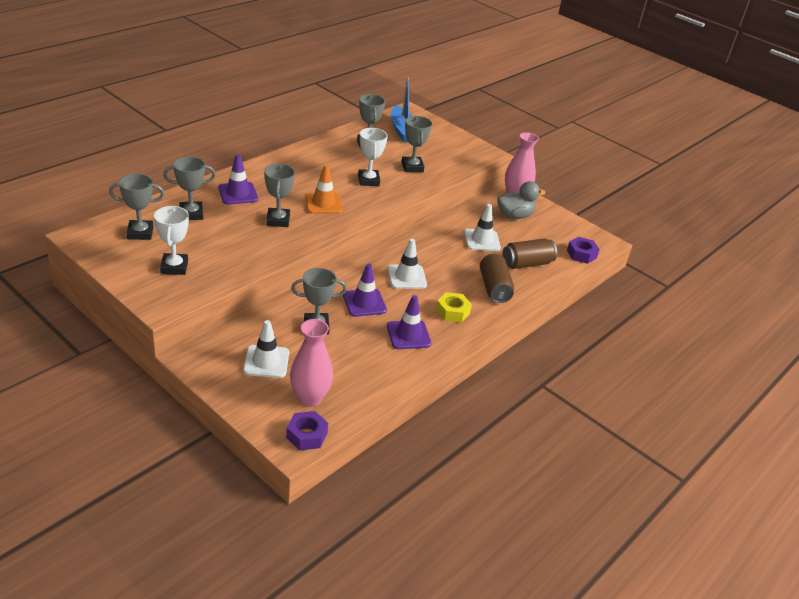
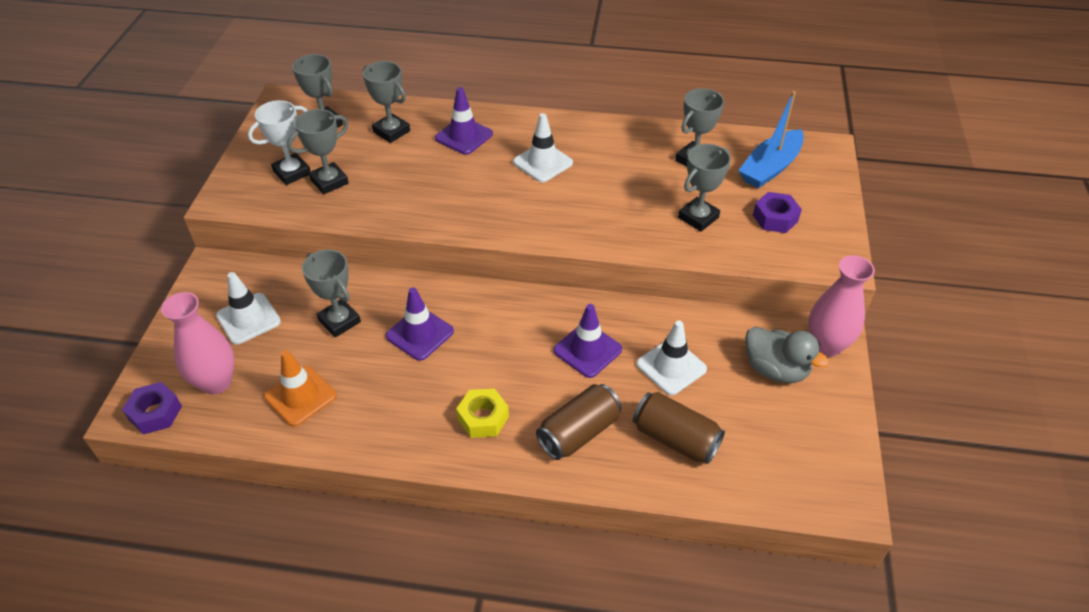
camera: 60 degrees right, 10 degrees up
grey trophy [264,164,295,227] -> grey trophy moved to [287,109,349,194]
orange traffic cone [305,165,343,214] -> orange traffic cone moved to [264,350,337,427]
white trophy [358,128,388,186] -> none
white traffic cone [387,239,427,289] -> white traffic cone moved to [513,113,573,182]
purple traffic cone [387,295,431,349] -> purple traffic cone moved to [554,304,622,378]
purple nut [567,237,600,264] -> purple nut moved to [753,192,802,233]

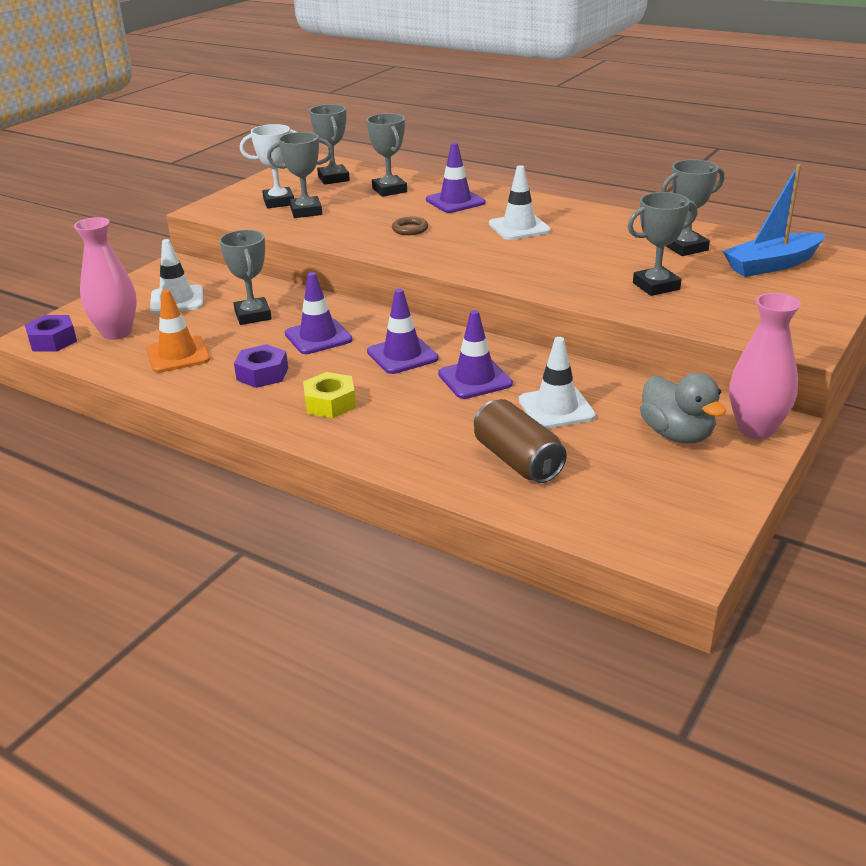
camera: 25 degrees right, 15 degrees down
brown can [536,384,622,460] -> none
purple nut [753,192,802,233] -> purple nut moved to [234,344,288,388]
none -> purple traffic cone [367,289,439,374]
none -> brown ring [392,217,428,235]

